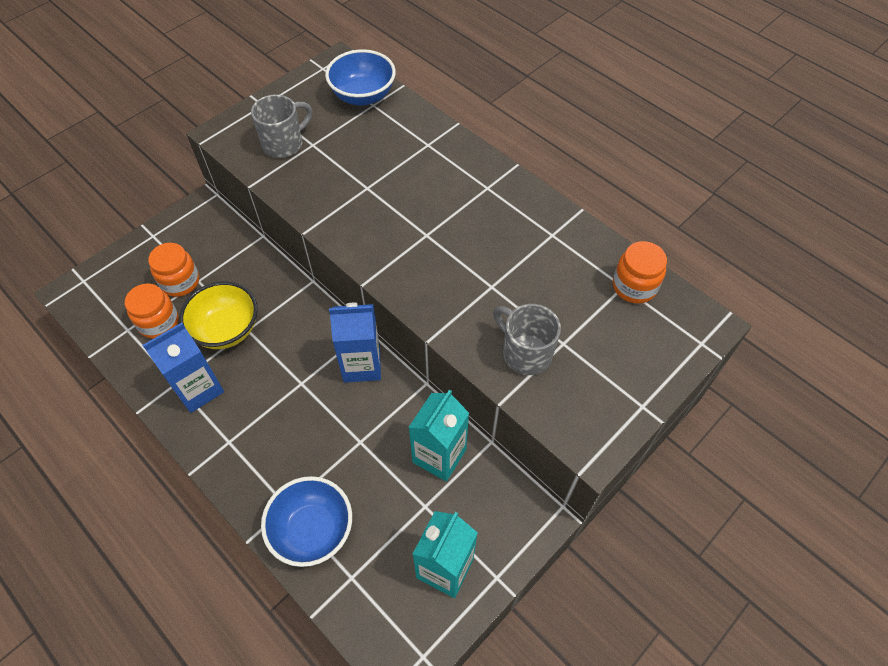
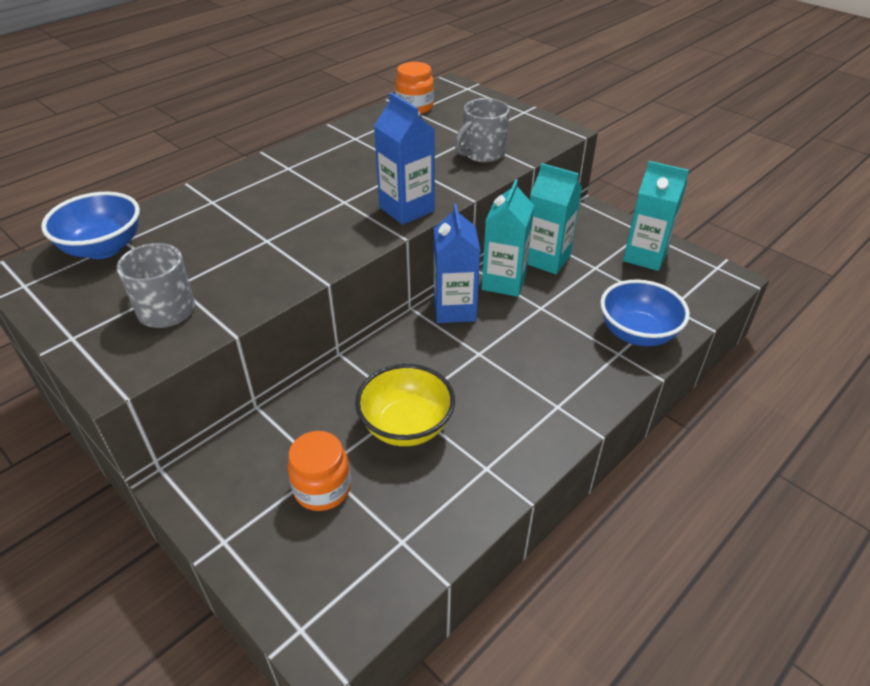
camera: 90 degrees left, 15 degrees down
orange jar [125,284,179,339] -> none
blue carton [143,322,224,413] -> blue carton moved to [374,92,435,225]
none -> turquoise carton [482,179,534,297]

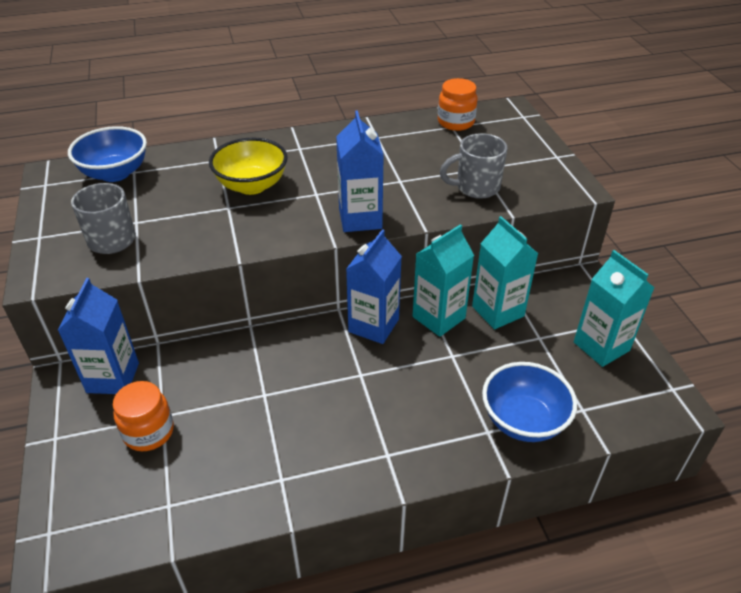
camera: 30 degrees right, 0 degrees up
yellow bowl [355,364,455,446] -> yellow bowl moved to [209,138,287,195]
none -> blue carton [57,278,139,394]

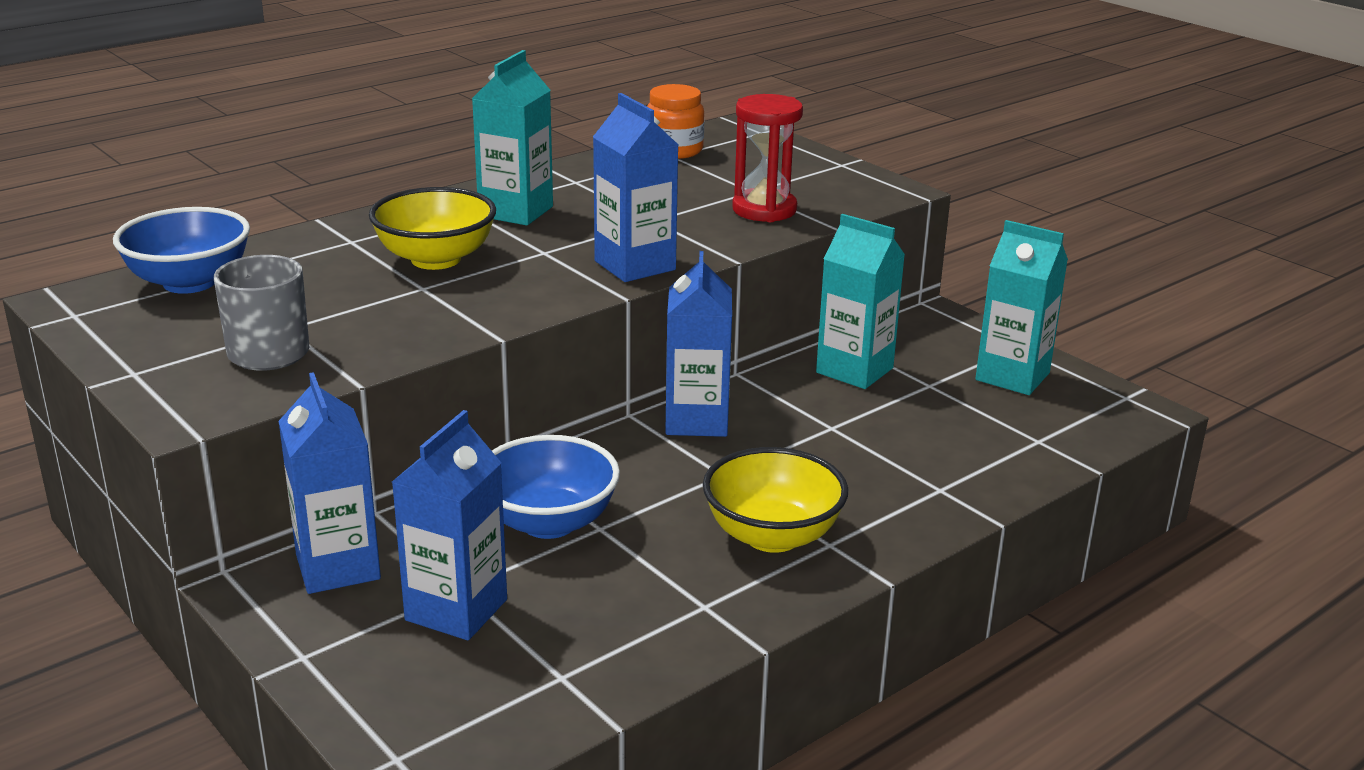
camera: 25 degrees left, 15 degrees down
orange jar [113,381,174,451] -> blue carton [392,410,507,640]
turquoise carton [413,224,474,337] -> turquoise carton moved to [472,50,553,226]
grey mug [440,133,508,199] -> red hourglass [732,94,803,222]
blue bowl [482,362,577,442] -> blue bowl moved to [492,435,620,539]
none -> yellow bowl [703,447,848,553]

